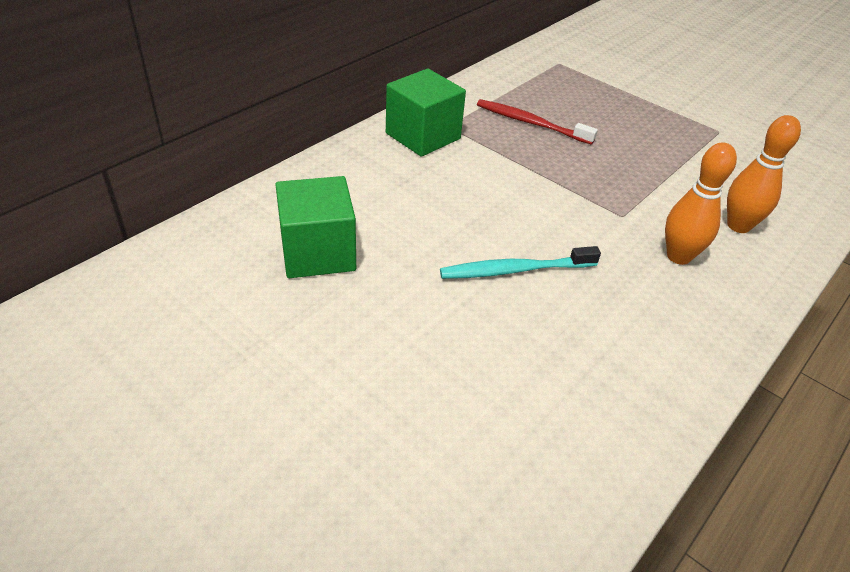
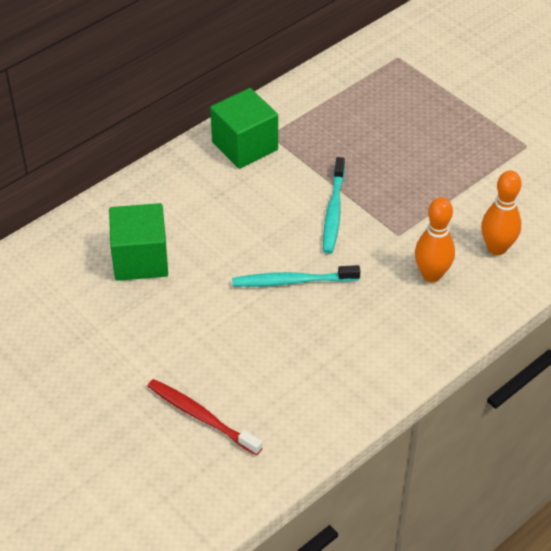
camera: 10 degrees right, 5 degrees up
red toothbrush [477,99,598,145] -> red toothbrush moved to [148,379,262,456]
none -> turquoise toothbrush [323,157,345,254]

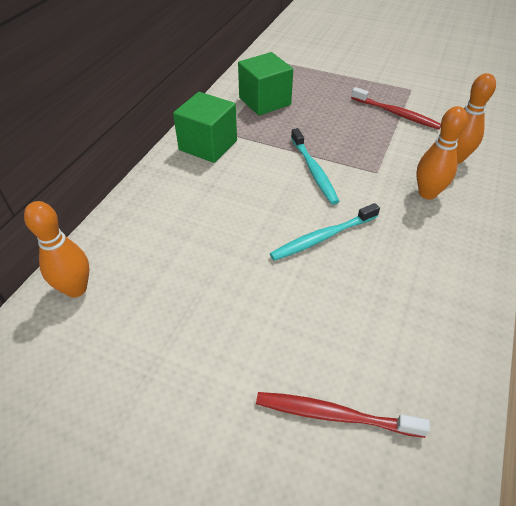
camera: 25 degrees left, 0 degrees up
green cube [109,203,168,281] -> green cube moved to [238,52,293,116]
none -> orange bowling pin [24,201,90,297]
none -> red toothbrush [351,87,441,130]

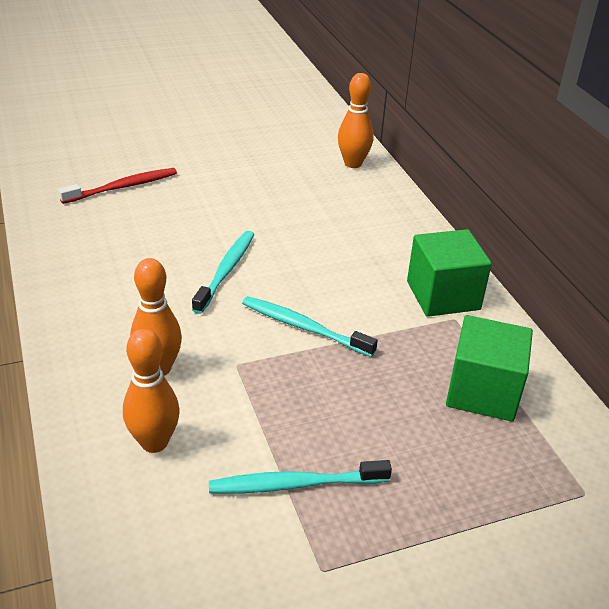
camera: 135 degrees right, 10 degrees down
red toothbrush [351,87,441,130] -> turquoise toothbrush [209,460,392,494]

